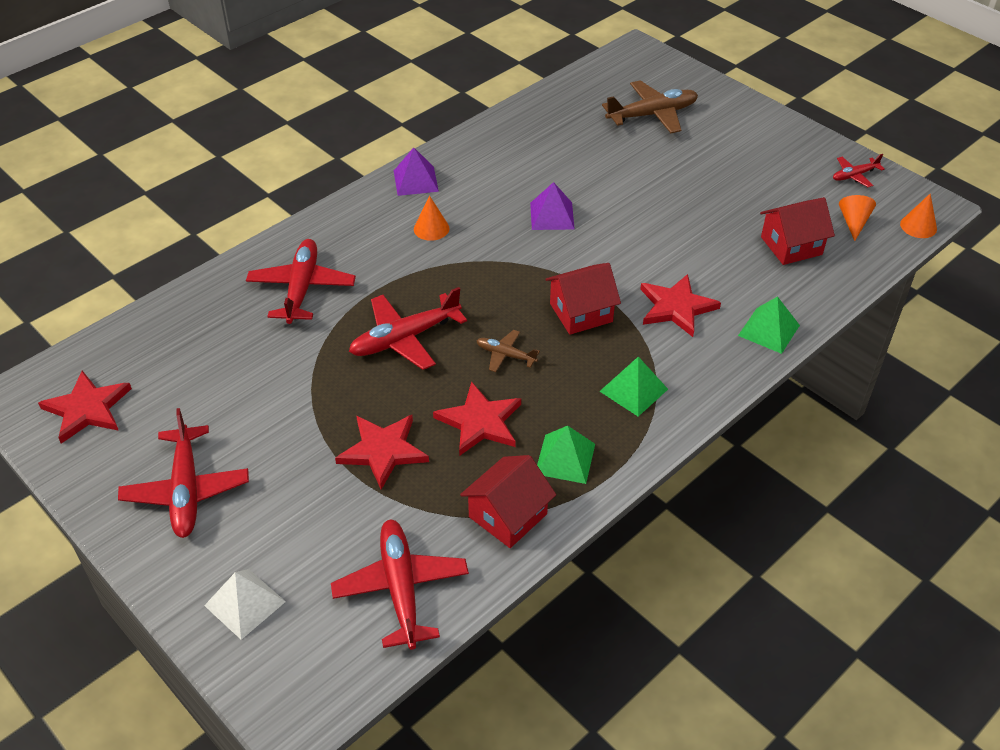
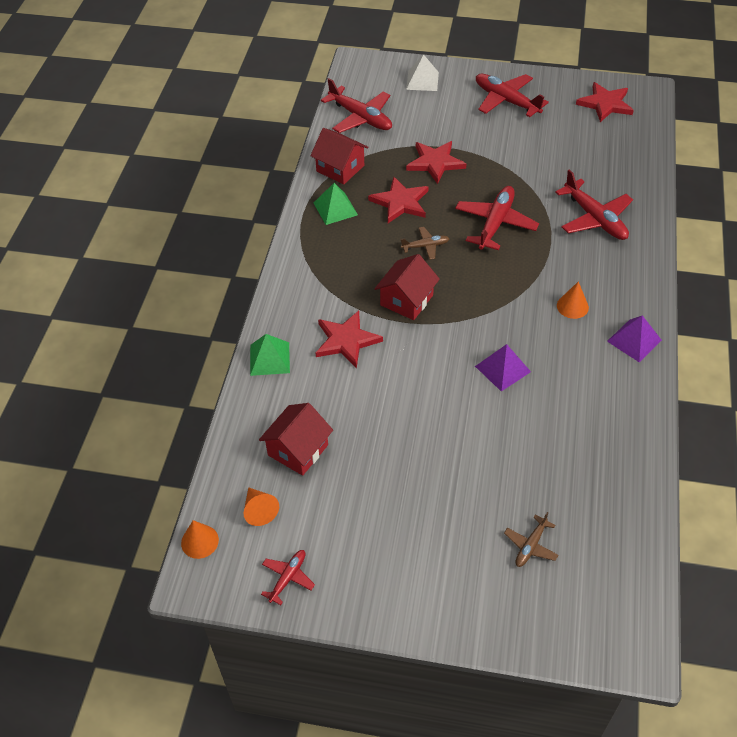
camera: 145 degrees right, 5 degrees up
red house [460,455,556,548] -> red house turned 60 degrees counterclockwise [310,128,369,185]
green pyramid [599,357,668,417] -> none
brown plane [602,80,698,133] -> brown plane [504,512,558,567], size x0.53

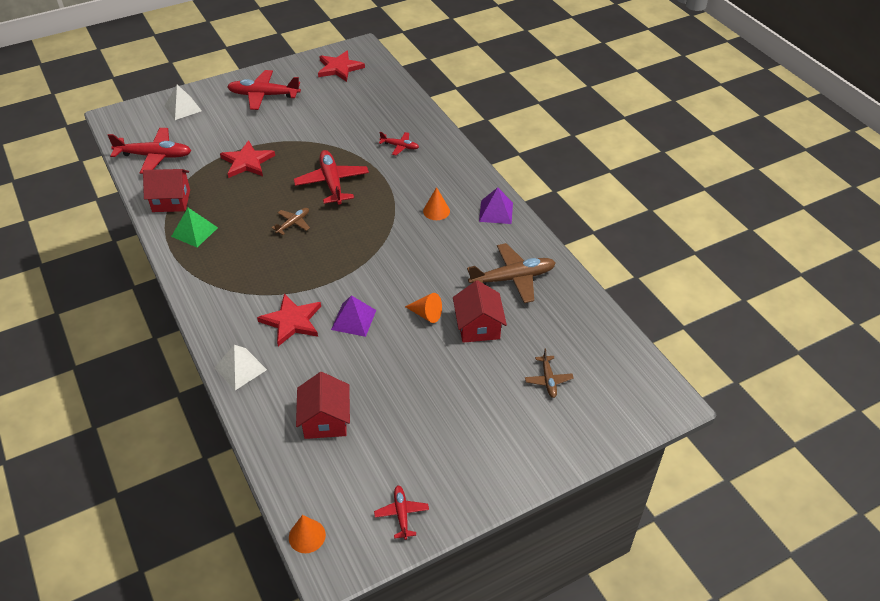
camera: 40 degrees left, 5 degrees down
orange cone [244,487,279,526] -> orange cone moved to [405,293,442,323]
green pyramid [250,334,290,376] -> white pyramid [214,345,267,390]
red star [368,177,429,223] -> none
red house [374,254,440,320] -> red house moved to [453,280,507,343]
purple pyramid [475,344,531,392] -> purple pyramid moved to [331,295,376,337]
red plane [555,170,633,240] -> red plane [379,132,419,155], size x0.53
none -> brown plane [467,243,556,303]

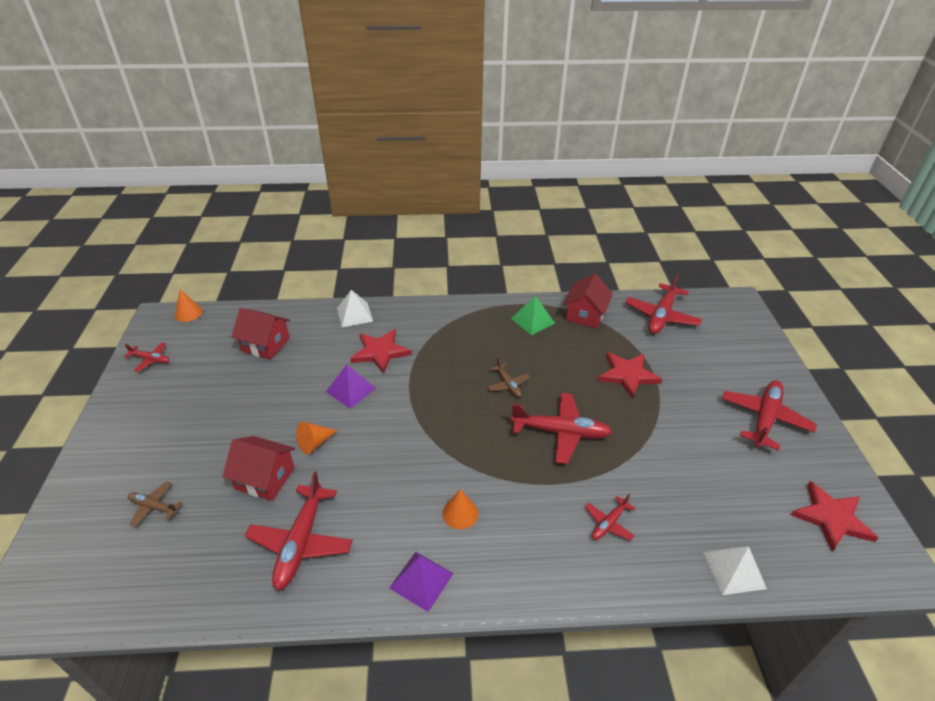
camera: 115 degrees right, 5 degrees down
white pyramid [165,85,202,120] -> white pyramid moved to [703,546,767,595]
brown plane [467,243,556,303] -> red plane [245,471,353,590]

